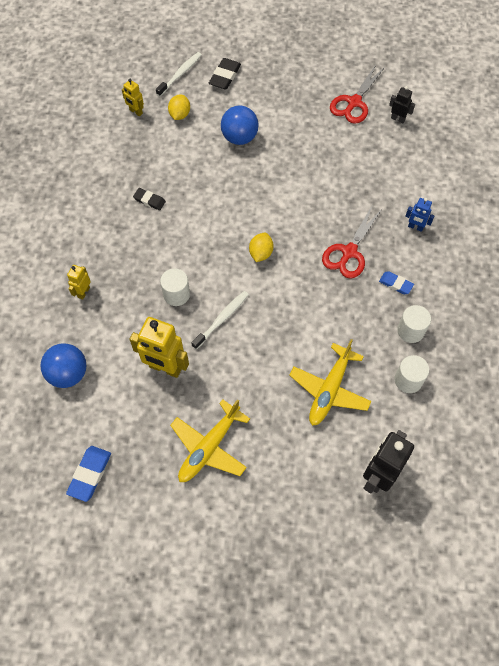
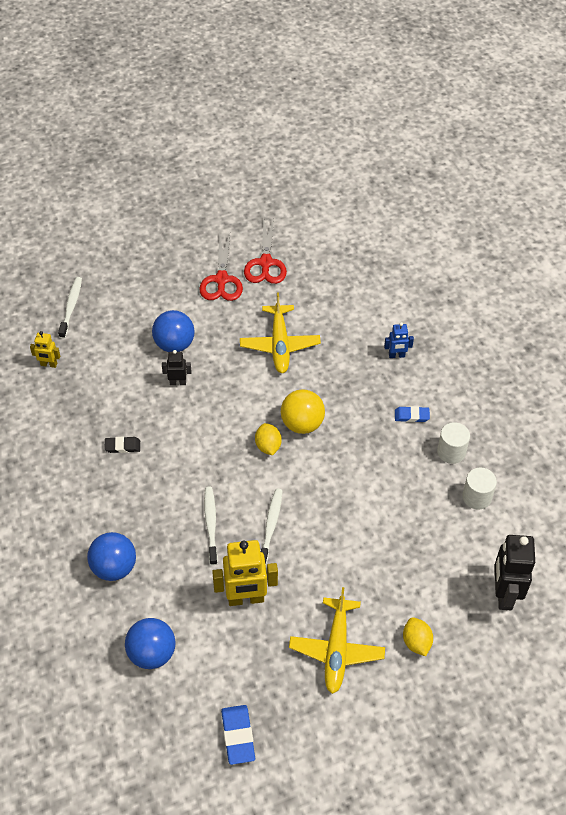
camera: 30 degrees left, 10 degrees down
yellow robot [67,265,91,300] -> blue ball [87,532,136,581]
white cylinder [160,268,190,306] -> white toothbrush [204,487,218,565]
yellow lemon [168,95,190,120] -> yellow lemon moved to [403,617,433,656]
black eraser [209,58,241,90] -> none
yellow plane [289,339,372,426] -> yellow plane moved to [240,292,321,373]
red scissors [322,206,382,278] -> red scissors moved to [199,232,243,301]
black robot [389,86,415,123] -> black robot moved to [162,350,191,385]
none -> yellow ball [281,389,325,434]

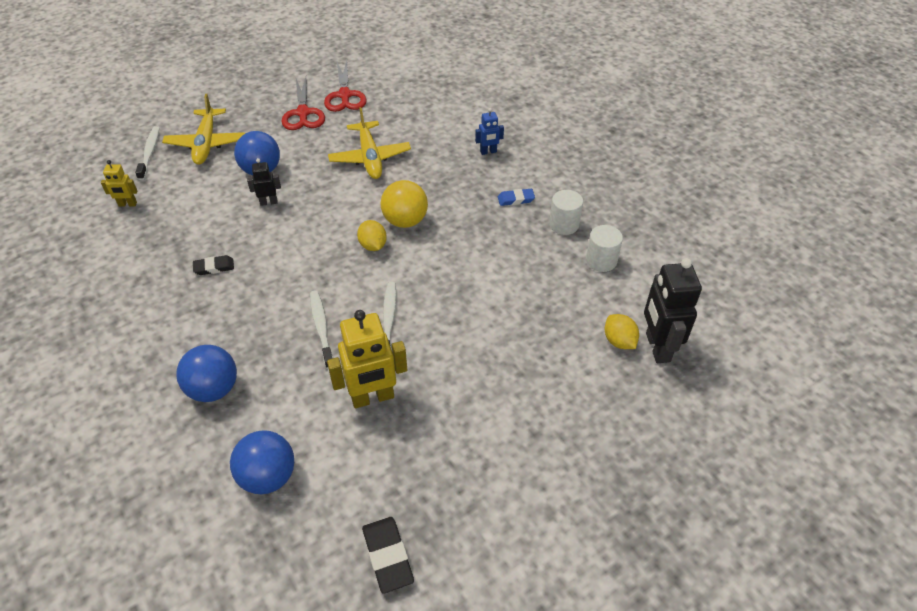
camera: 10 degrees left, 5 degrees down
blue eraser [221,705,255,765] -> black eraser [362,517,414,594]
yellow plane [289,587,385,694] -> yellow plane moved to [162,94,245,165]
yellow lemon [403,617,433,656] -> yellow lemon moved to [605,314,639,349]

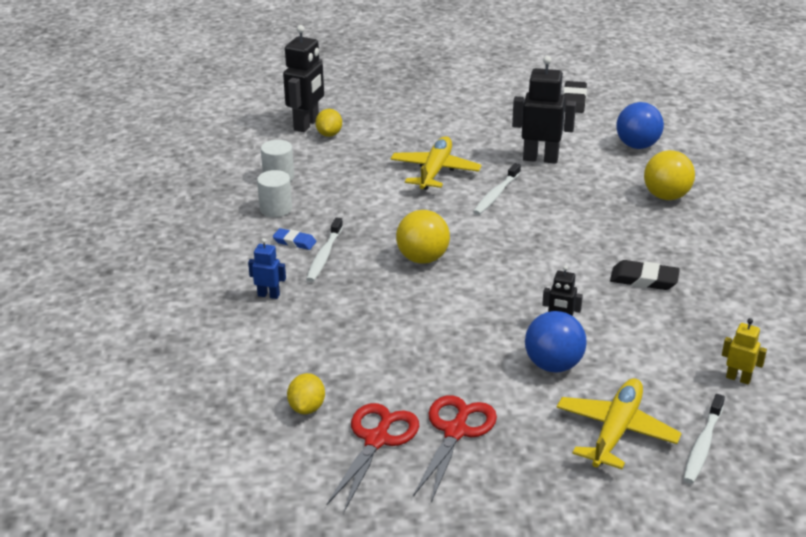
camera: 150 degrees left, 15 degrees down
blue ball [176,345,237,402] -> yellow ball [644,150,695,200]
black eraser [193,255,234,275] -> black eraser [610,260,680,290], size x1.52
white toothbrush [310,290,333,369] -> white toothbrush moved to [306,217,343,282]
yellow robot [327,310,407,408] -> black robot [512,56,576,164]
yellow plane [328,107,411,179] -> yellow plane moved to [390,136,482,190]
yellow lemon [357,220,387,251] -> yellow lemon moved to [287,373,325,414]

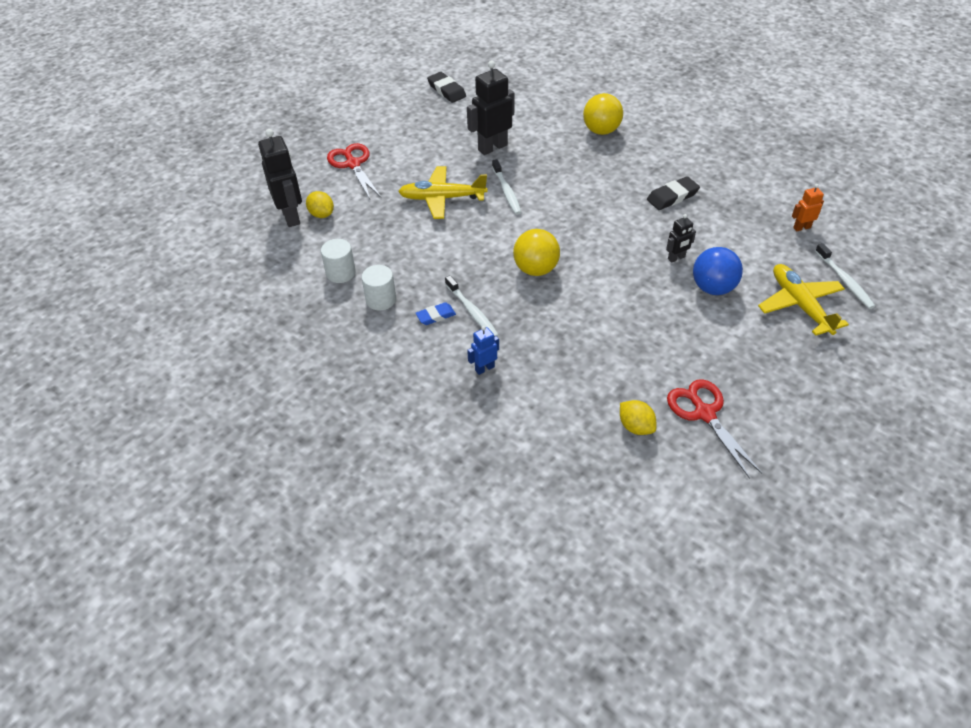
camera: 45 degrees left, 15 degrees up
yellow plane [390,136,482,190] -> yellow plane turned 60 degrees counterclockwise [398,166,487,219]
red scissors [413,395,497,502] -> red scissors moved to [327,143,381,199]
blue ball [616,102,664,149] -> none
yellow robot [722,318,767,385] -> orange robot [792,184,824,231]

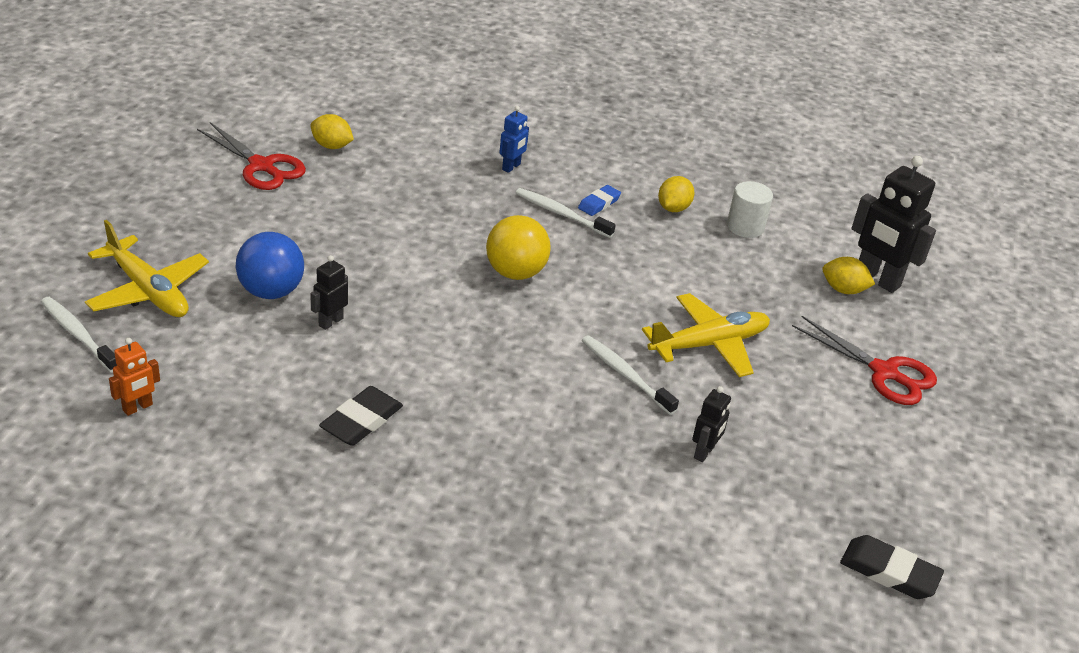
camera: 150 degrees right, 10 degrees down
white cylinder [361,265,396,310] -> yellow lemon [658,176,694,212]
black robot [467,61,514,155] -> black robot [692,386,731,462], size x0.51
yellow ball [583,93,623,135] -> none

